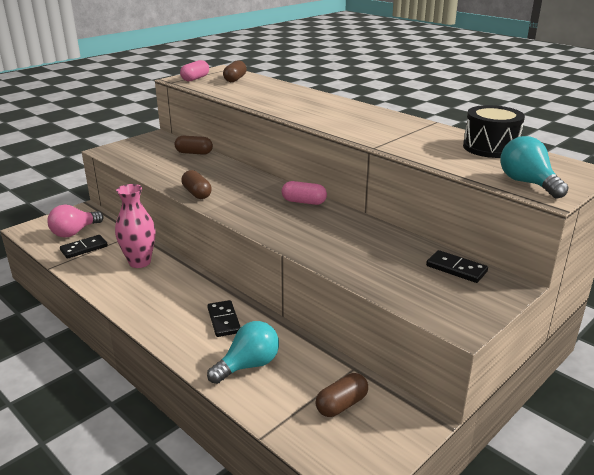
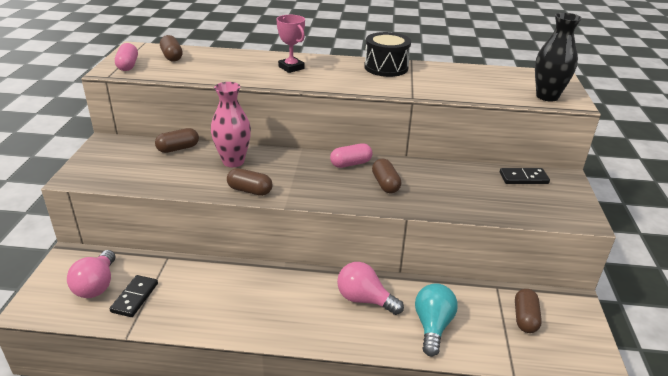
camera: 40 degrees left, 5 degrees up
pink vase [115,184,155,268] -> pink vase moved to [211,82,251,167]
black domino [207,300,241,337] -> pink light bulb [337,262,404,315]
black drum [463,105,525,158] -> black drum moved to [364,32,411,77]
turquoise light bulb [500,136,568,198] -> black vase [535,13,582,102]
none -> pink trophy [276,15,305,73]
none -> brown capsule [372,159,401,193]

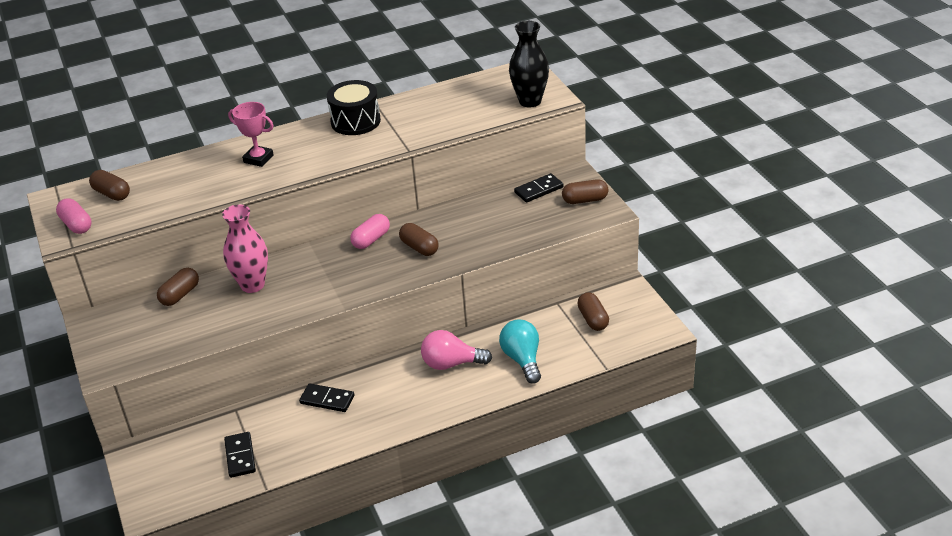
camera: 25 degrees left, 5 degrees up
pink light bulb [67,250,115,298] -> none
brown capsule [227,168,272,196] -> brown capsule moved to [562,179,608,204]
none -> black domino [299,383,354,412]

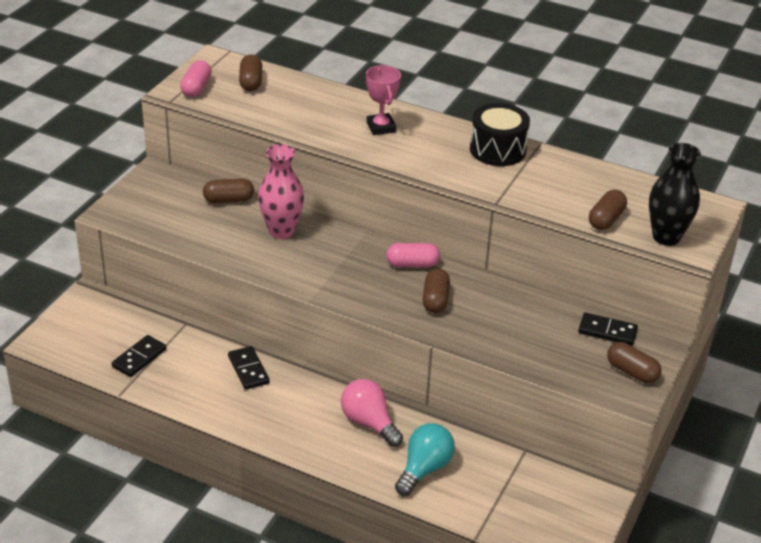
camera: 45 degrees right, 0 degrees up
brown capsule [577,292,609,331] -> brown capsule moved to [589,190,627,230]

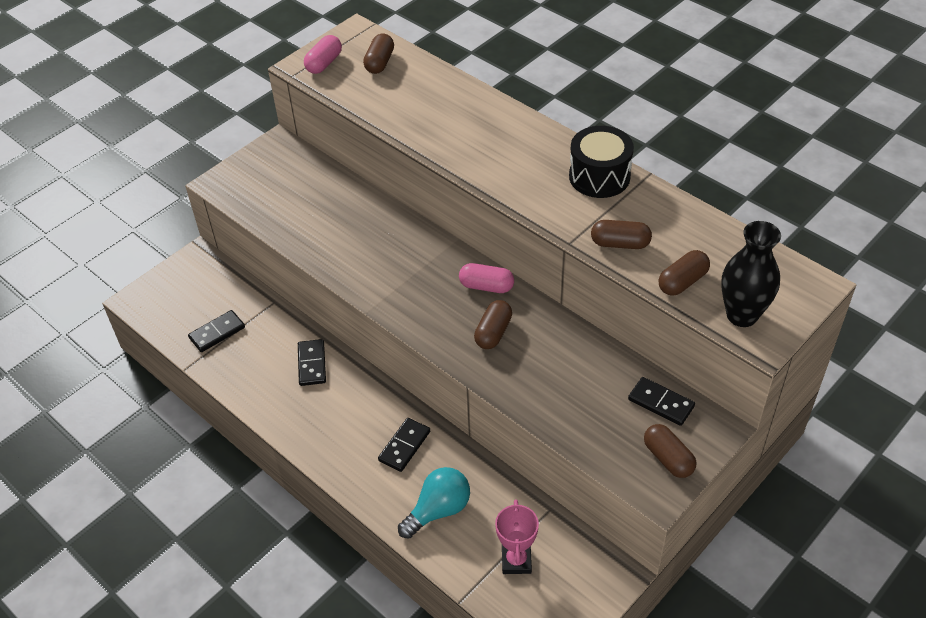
camera: 20 degrees right, 10 degrees up
brown capsule [203,178,254,203] -> brown capsule moved to [591,220,652,249]
pink vase [258,144,304,239] -> none
pink light bulb [341,379,403,447] -> black domino [378,418,430,472]
pink trophy [366,65,401,135] -> pink trophy moved to [495,499,539,574]

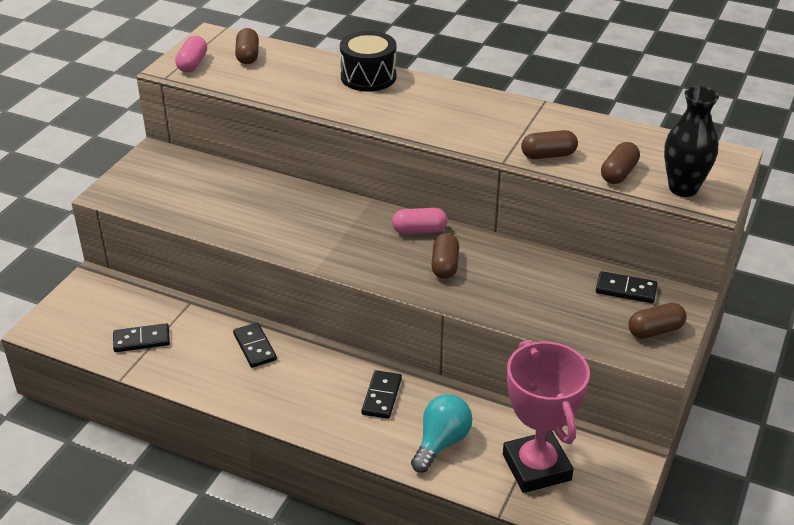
camera: 20 degrees left, 10 degrees down
black domino [188,310,245,352] -> black domino turned 45 degrees clockwise [113,323,170,352]
pink trophy [495,499,539,574] -> pink trophy [503,340,590,493], size x1.82
black drum [569,126,634,198] -> black drum moved to [340,31,396,92]
brown capsule [644,424,696,478] -> brown capsule turned 60 degrees counterclockwise [628,303,687,339]

